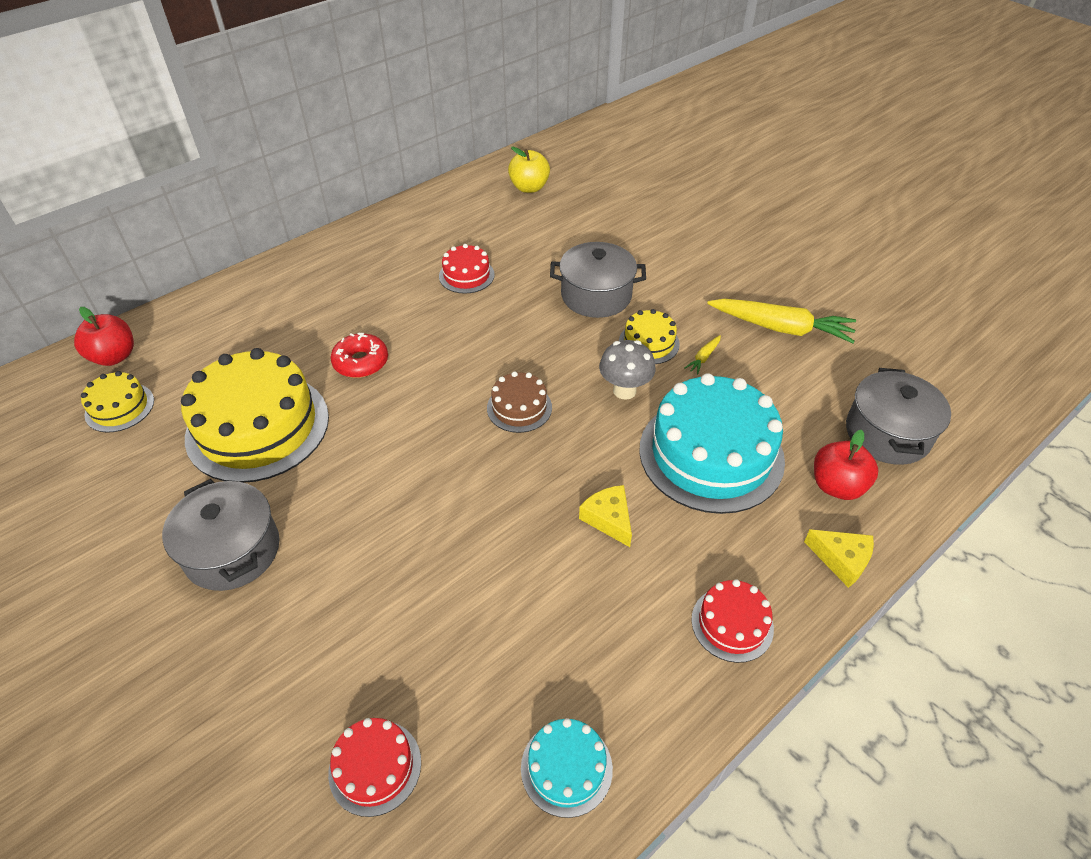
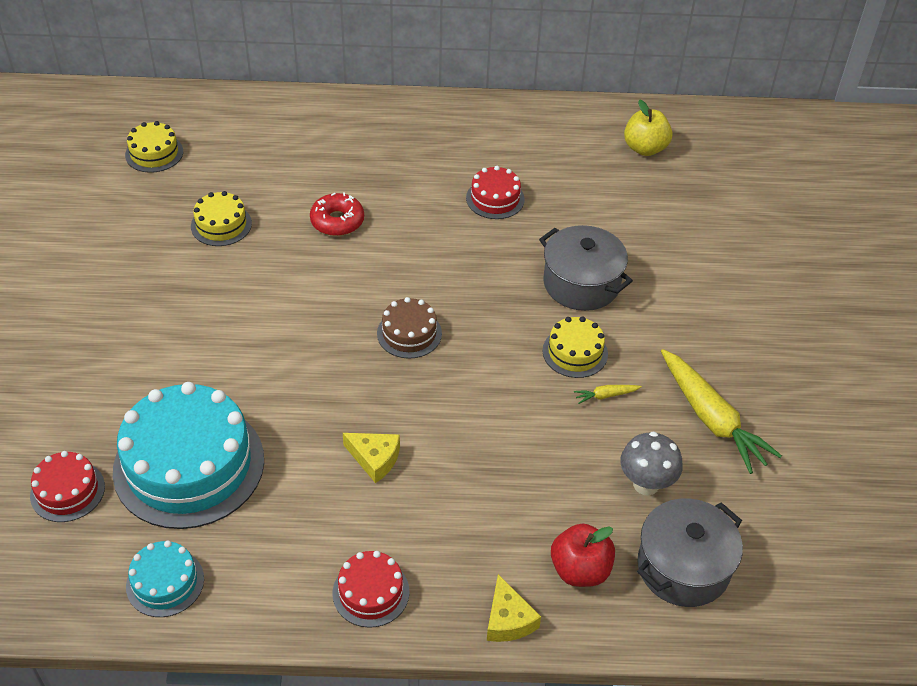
camera: 40 degrees right, 0 degrees up
red apple [74,307,134,366] -> none
grey pot [162,479,279,591] -> none
yellow cake [181,348,329,483] -> yellow cake [191,191,252,246], size x0.48
yellow cheese [579,485,632,547] -> yellow cheese turned 105 degrees clockwise [343,433,400,483]
grey mushroom [599,340,655,399] -> grey mushroom moved to [620,431,683,496]
turquoise cake [639,373,785,514] -> turquoise cake moved to [113,382,264,529]

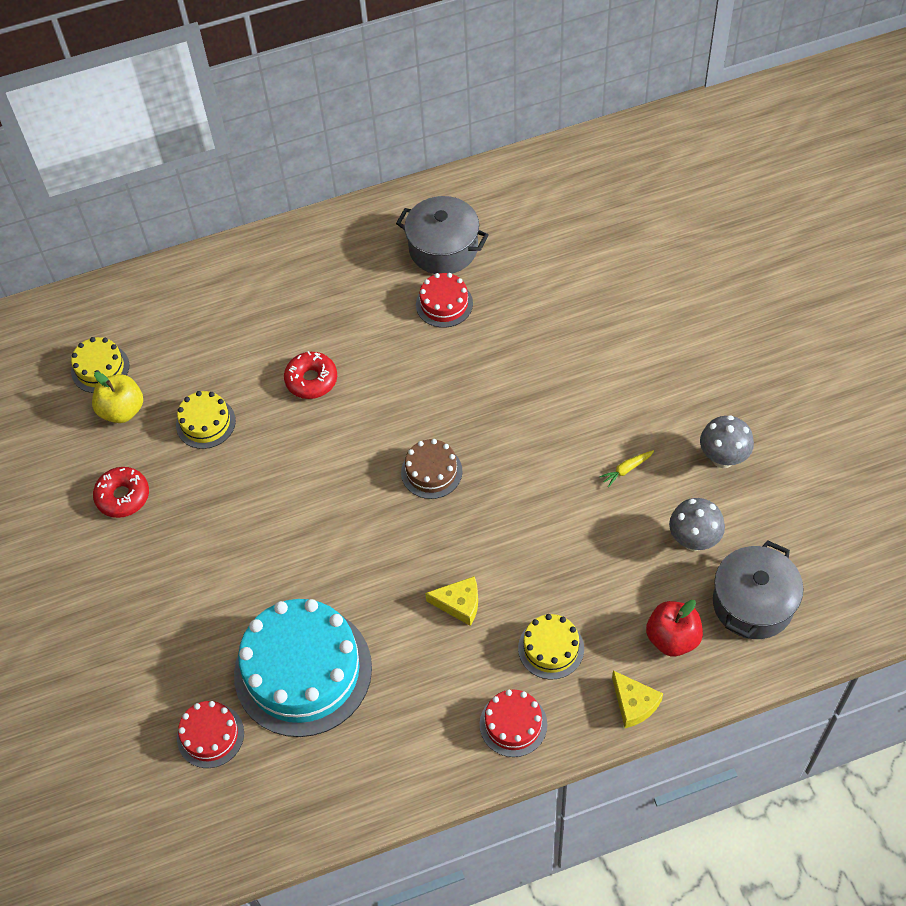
camera: 15 degrees left, 10 degrees up
turquoise cake [126,540,204,617] -> none
grey pot [539,225,633,311] -> grey pot moved to [396,196,489,274]
yellow cake [543,316,608,378] -> yellow cake moved to [518,614,584,680]
yellow apple [624,100,673,156] -> yellow apple moved to [92,372,143,423]
yellow carrot [661,349,782,474] -> grey mushroom [700,415,754,468]
none -> red donut [93,467,149,518]

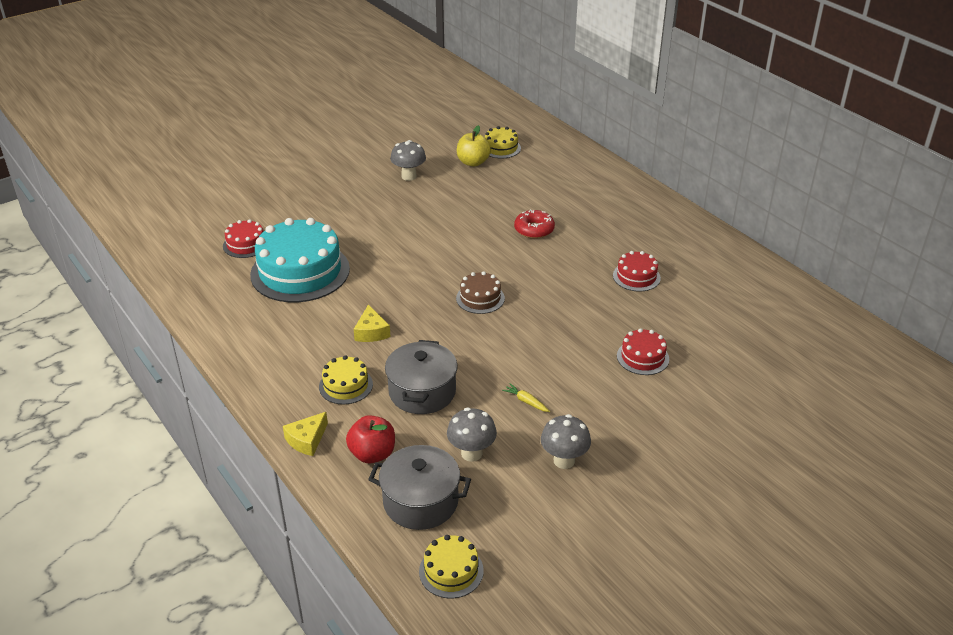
camera: 70 degrees right, 20 degrees down
red donut [93,467,149,518] -> grey mushroom [390,140,426,181]
yellow cake [176,391,236,449] -> yellow cake moved to [419,535,484,598]
grey pot [396,196,489,274] -> grey pot moved to [385,340,458,414]
red cake [480,689,547,757] -> red cake moved to [617,328,669,375]

